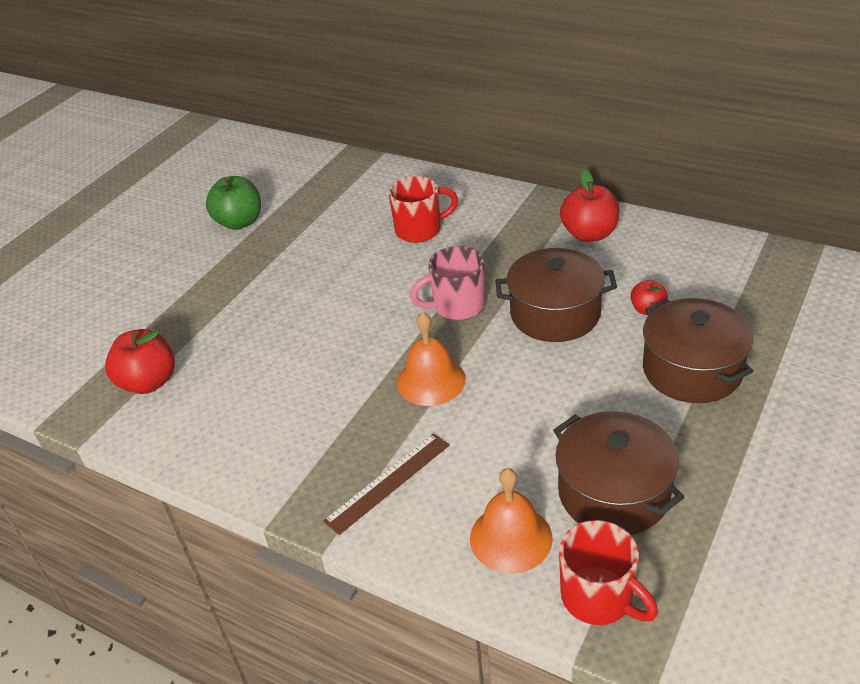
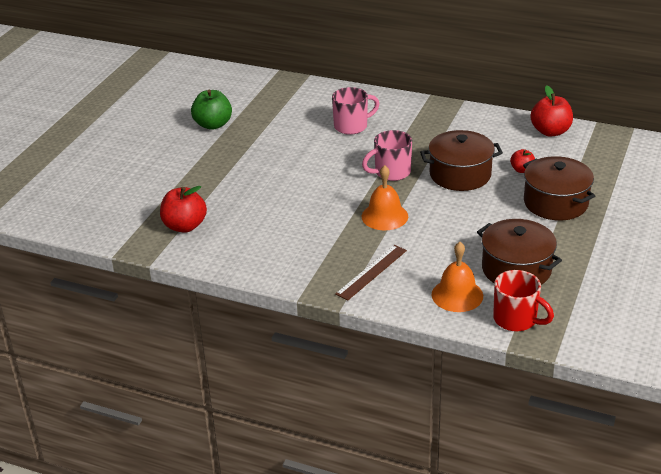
camera: 10 degrees left, 5 degrees down
red mug [388,176,458,243] -> pink mug [332,87,380,135]
red apple [560,169,619,242] -> red apple moved to [530,86,573,137]

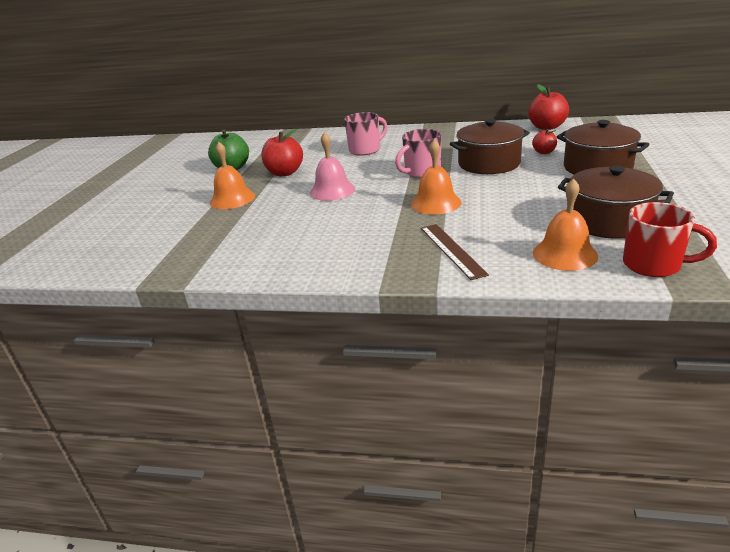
camera: 10 degrees left, 5 degrees down
red apple [160,186,207,233] -> red apple moved to [261,129,303,176]
brown ruler [335,245,407,300] -> brown ruler turned 45 degrees counterclockwise [421,224,489,280]
none -> orange bell [210,142,255,209]
none -> pink bell [310,132,355,201]

